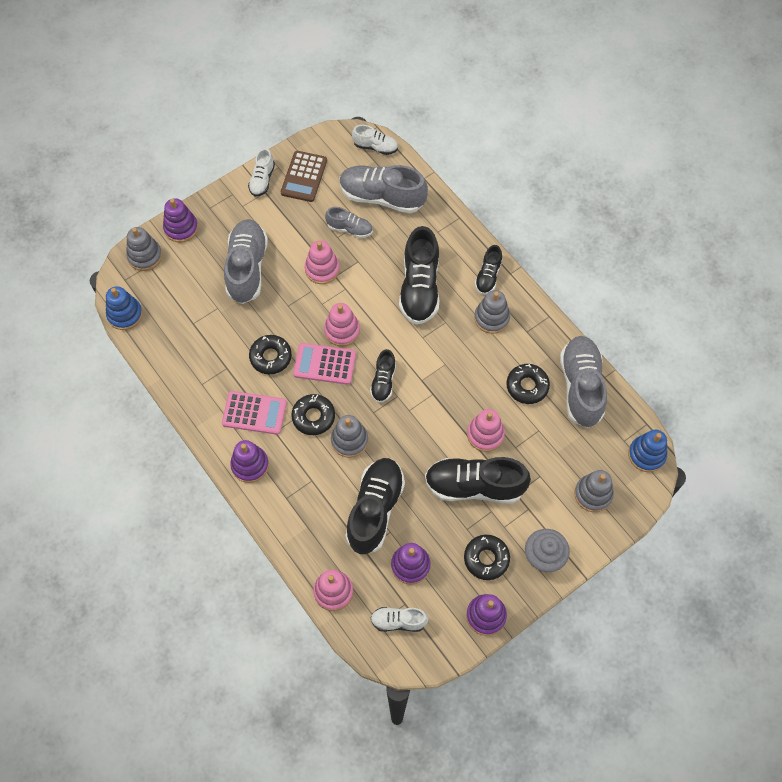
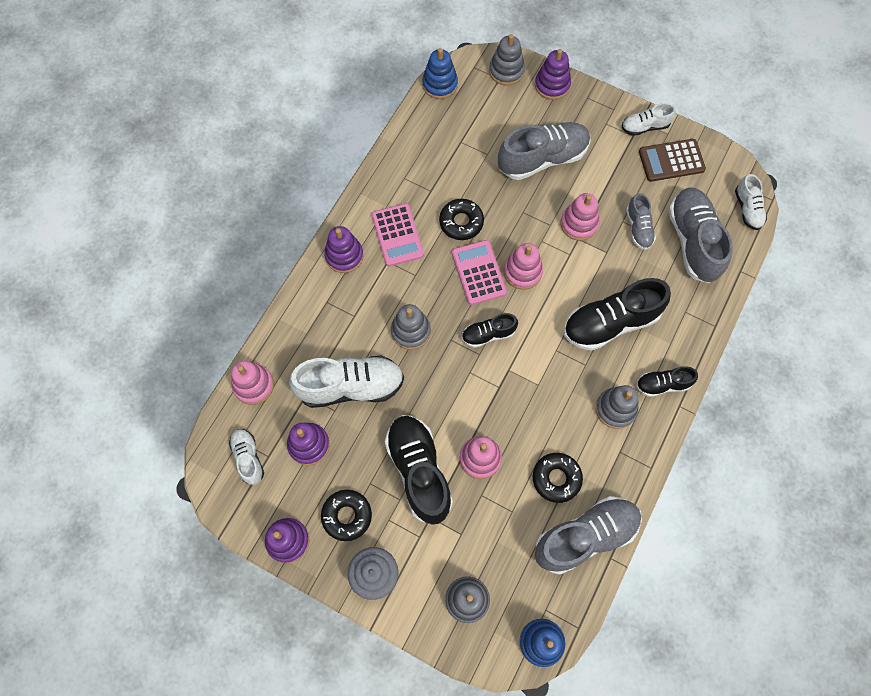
camera: 65 degrees right, 5 degrees up
black donut [291,394,335,435] -> none
black shoe [345,458,405,554] -> white shoe [289,355,404,408]

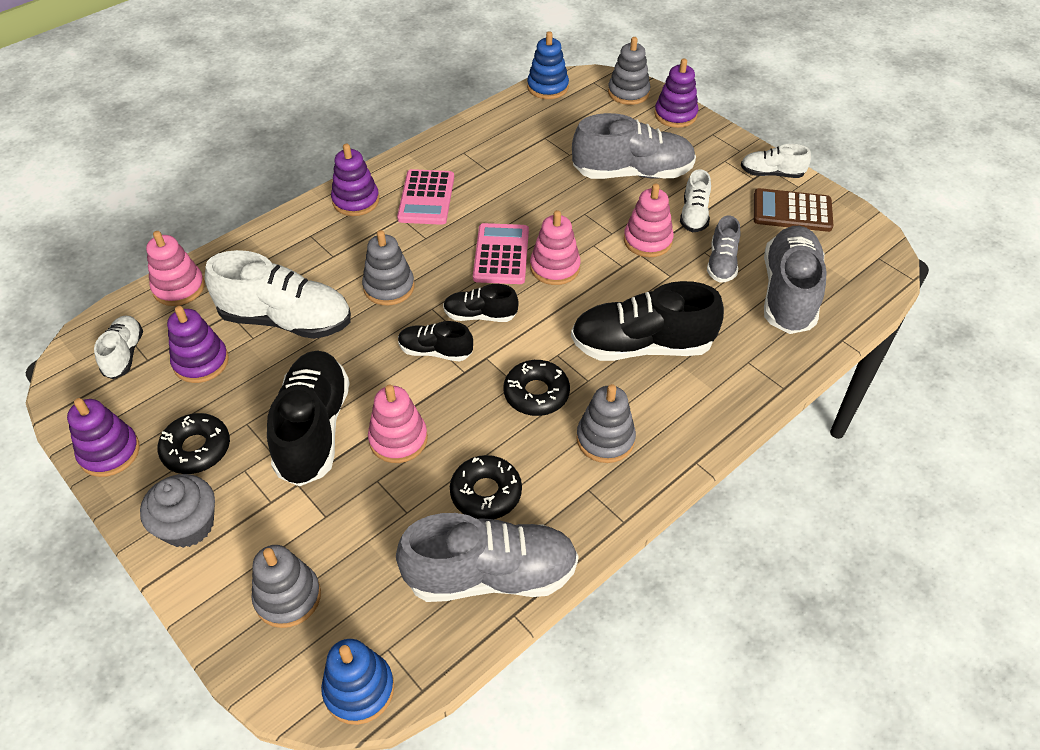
camera: 20 degrees right, 20 degrees down
black donut [439,199,484,240] -> black donut moved to [503,360,570,416]
black shoe [636,366,698,397] -> black shoe moved to [398,321,473,362]
white shoe [735,174,767,230] -> white shoe moved to [680,169,711,232]

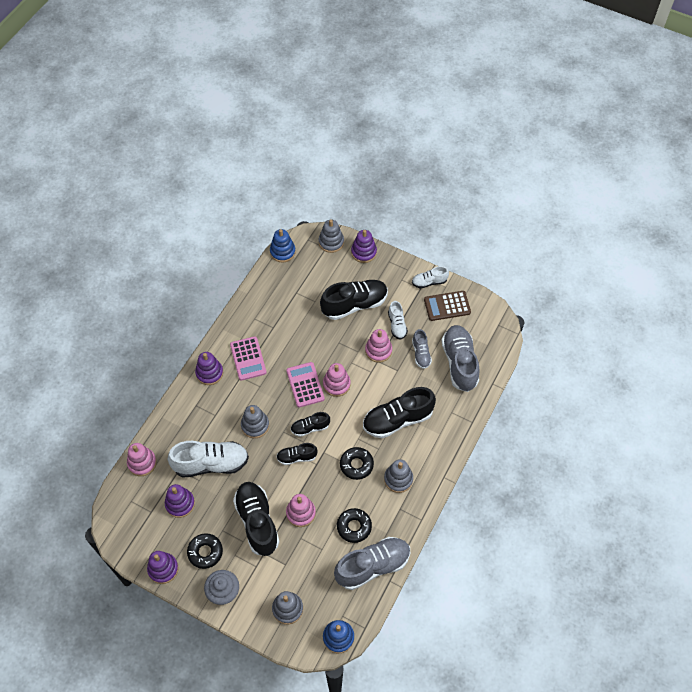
camera: 20 degrees left, 10 degrees up
white shoe [94,316,143,379] -> none
grey shoe [572,113,696,179] -> black shoe [320,280,388,320]

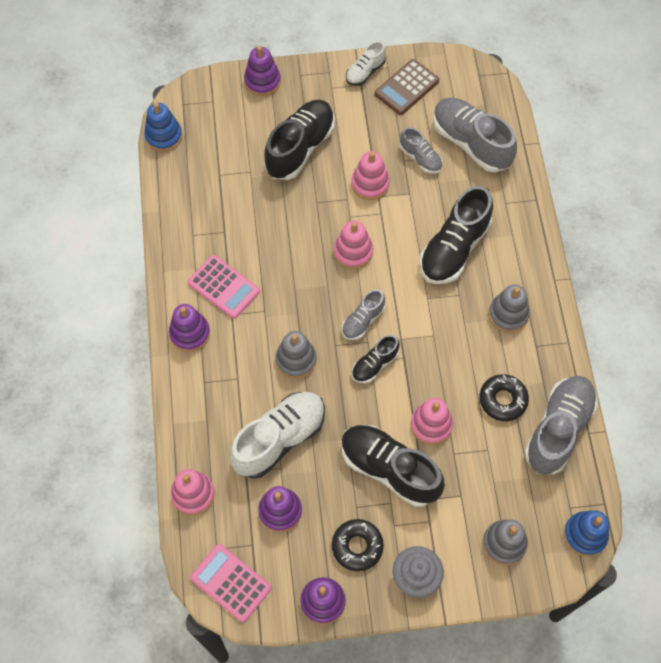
camera: 35 degrees left, 5 degrees up
pink calculator [286,362,325,407] -> pink calculator moved to [190,544,272,622]
black shoe [291,412,330,437] -> grey shoe [342,289,385,340]
grey stacking toy [319,219,344,253] -> none
black donut [340,447,374,480] -> none
white shoe [388,301,408,340] -> none

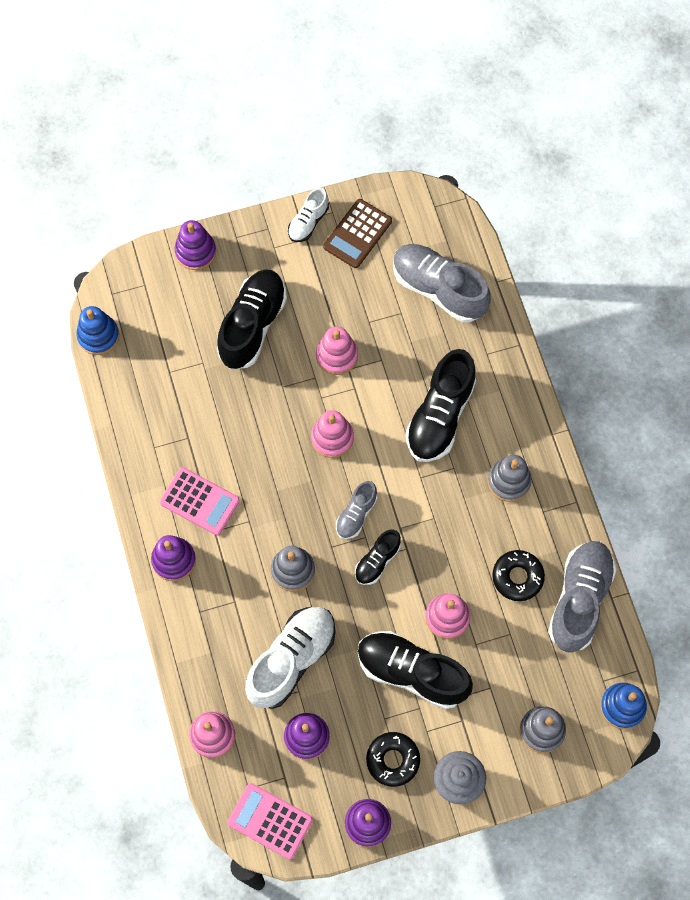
camera: 10 degrees left, 5 degrees up
grey shoe [400,127,443,174] -> none

